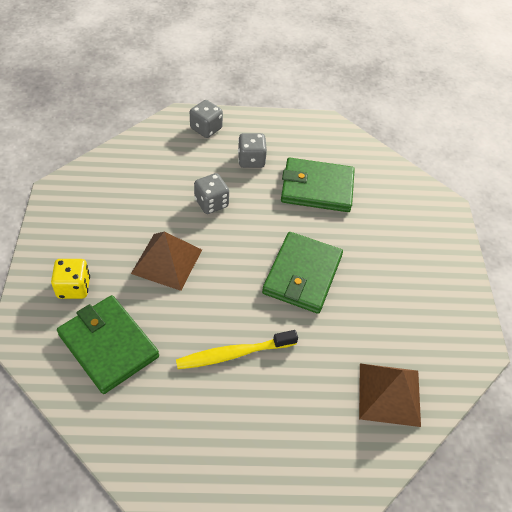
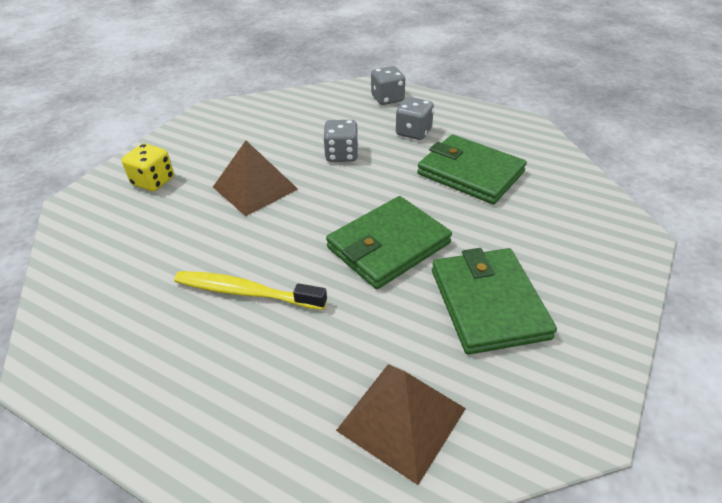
camera: 35 degrees right, 10 degrees down
green wallet [57,295,159,394] -> green wallet moved to [432,248,557,355]

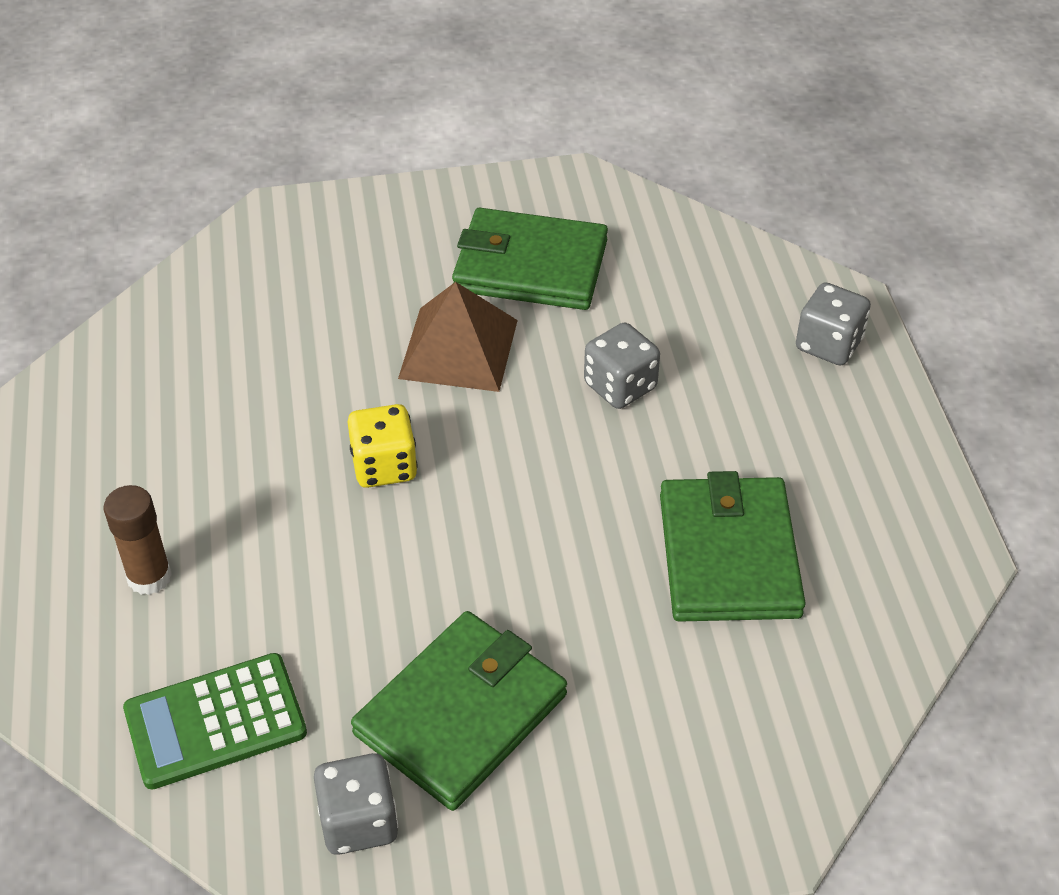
camera: 50 degrees right, 5 degrees up
yellow dice [122,143,174,192] -> yellow dice moved to [348,404,418,488]
yellow toothbrush [174,271,327,310] -> none
green wallet [326,196,452,289] -> green wallet moved to [452,208,608,310]
brown pyramid [336,364,466,485] -> green calculator [123,653,307,789]
grey dice [396,97,434,140] -> grey dice moved to [314,753,398,855]
none -> brown glue stick [104,485,172,595]

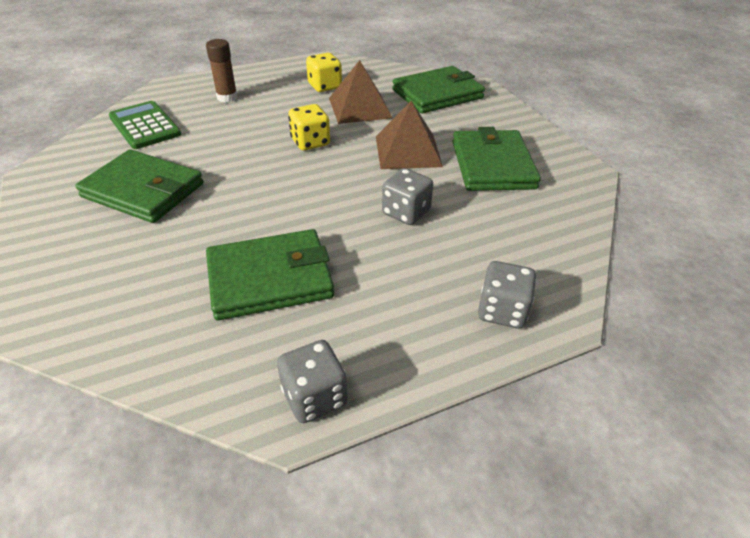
camera: 75 degrees right, 5 degrees down
grey dice [314,753,398,855] -> grey dice moved to [277,340,348,423]
none -> yellow dice [306,53,342,92]
none -> brown pyramid [329,60,392,124]
none -> green wallet [392,66,485,113]

